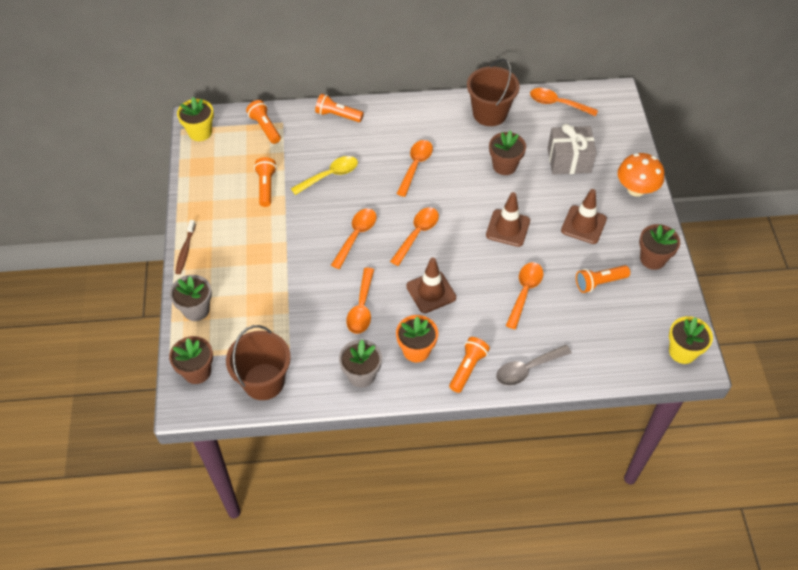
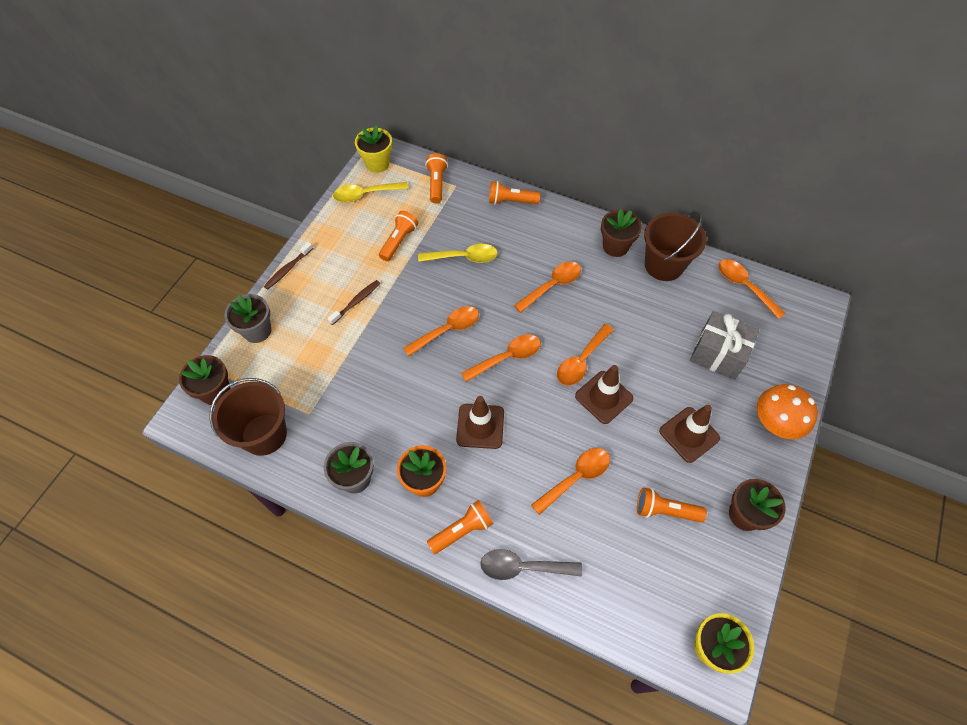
camera: 30 degrees right, 5 degrees up
orange flashlight [315,94,364,122] -> orange flashlight turned 45 degrees counterclockwise [489,181,540,205]
orange spoon [346,268,374,334] -> orange spoon moved to [557,324,614,386]
brown flower pot [489,130,526,175] -> brown flower pot moved to [601,209,642,257]
none -> brown toothbrush [328,280,380,325]
none -> yellow spoon [333,182,408,203]

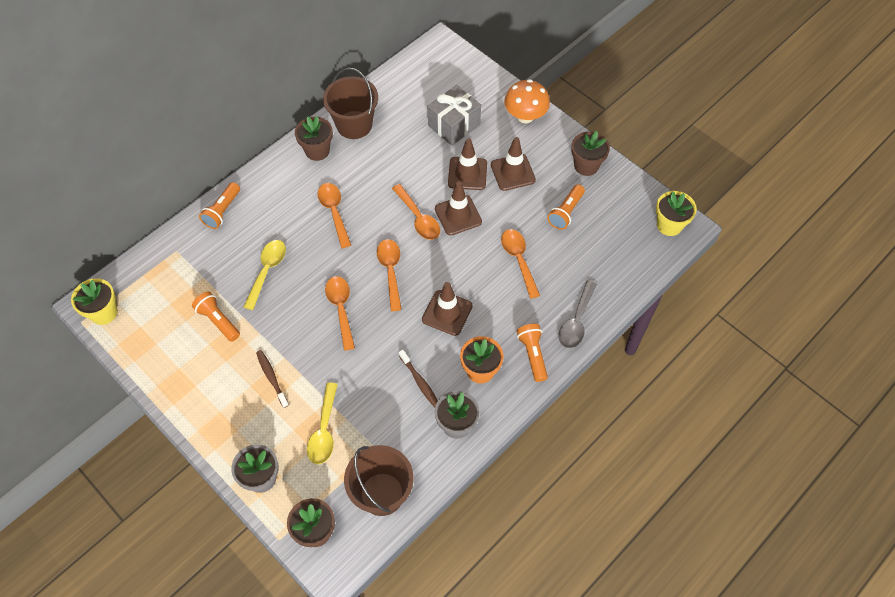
camera: 70 degrees left, 0 degrees up
brown toothbrush [264,242,313,290] -> brown toothbrush moved to [399,350,438,408]
yellow spoon [333,182,408,203] -> yellow spoon moved to [307,382,338,464]
orange flashlight [425,153,448,203] -> none
orange spoon [718,259,786,319] -> none
none -> brown traffic cone [448,138,487,190]

